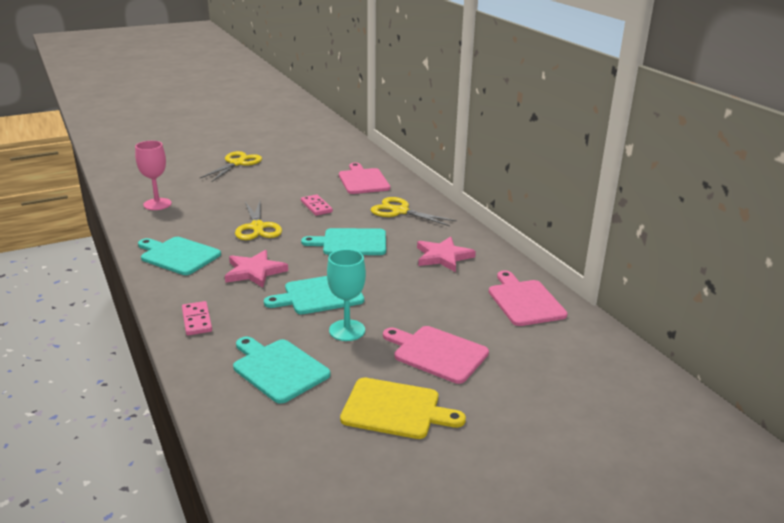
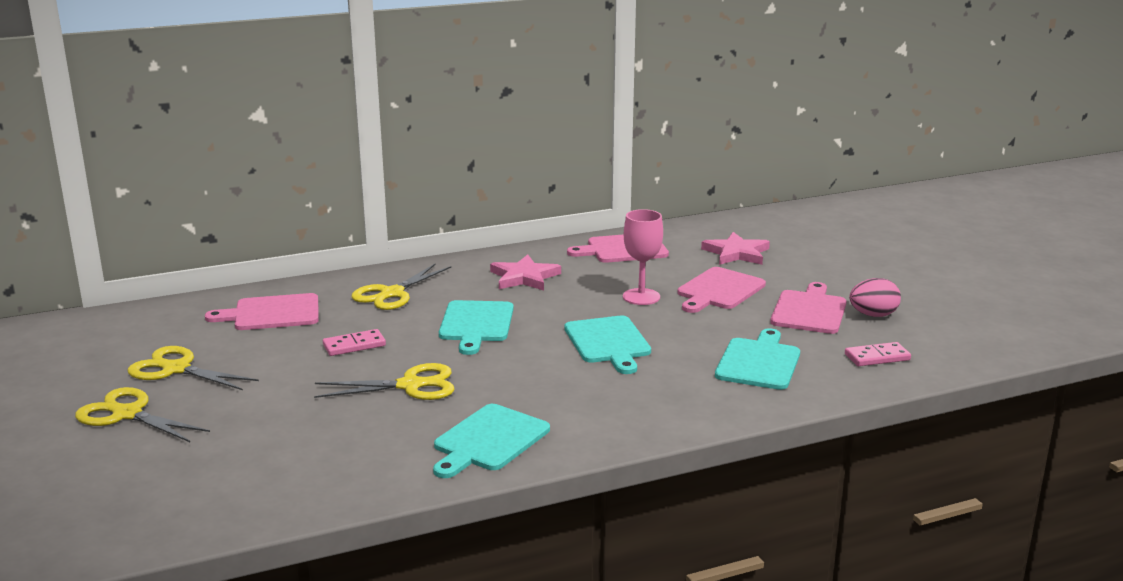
camera: 85 degrees left, 5 degrees down
pink goblet [135,141,172,210] -> pink goblet moved to [623,209,663,305]
pink domino [182,301,212,335] -> pink domino moved to [845,342,911,366]
pink star [225,250,288,288] -> pink star moved to [701,232,770,265]
turquoise cutting board [233,336,330,404] -> turquoise cutting board turned 150 degrees clockwise [715,328,800,390]
turquoise goblet [327,249,366,341] -> none
yellow cutting board [340,378,466,439] -> pink cutting board [770,282,847,334]
none -> yellow scissors [128,346,259,390]
none -> pink egg [849,278,901,317]

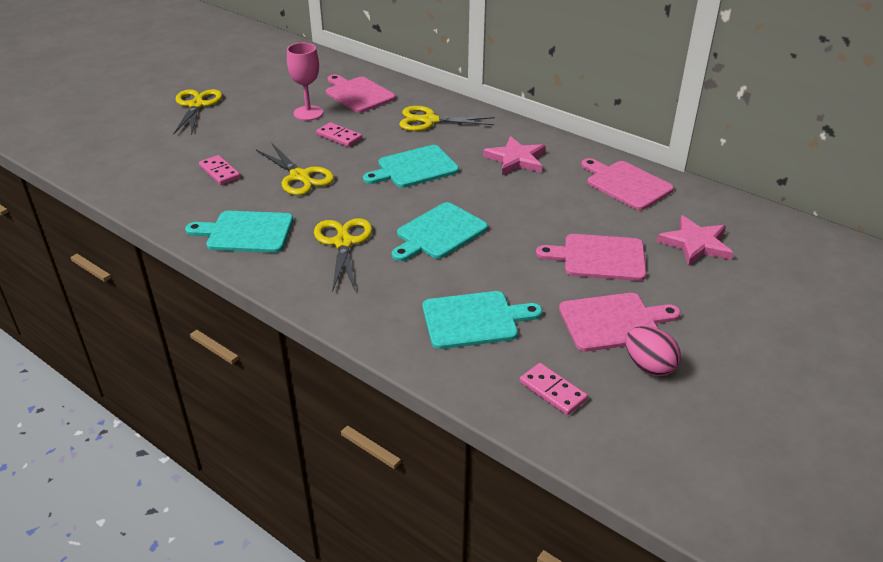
camera: 60 degrees right, 15 degrees up
yellow scissors [128,346,259,390] -> yellow scissors moved to [314,218,373,292]
pink goblet [623,209,663,305] -> pink goblet moved to [287,43,323,120]
none -> pink domino [199,155,241,185]

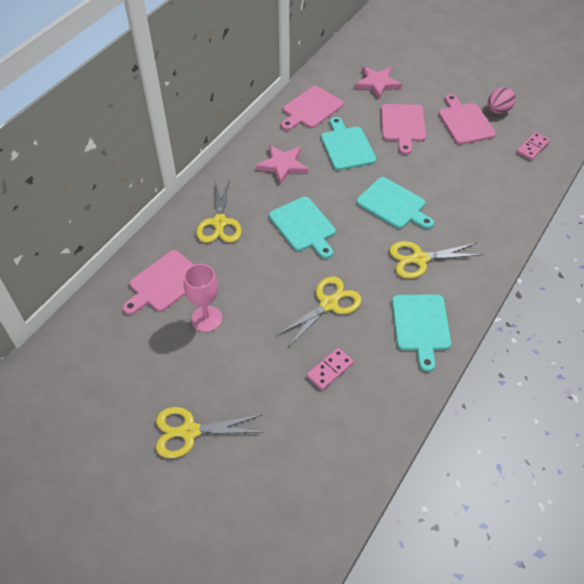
camera: 95 degrees left, 15 degrees up
pink domino [316,122,362,147] -> none
turquoise cutting board [423,291,542,349] -> turquoise cutting board moved to [321,117,376,170]

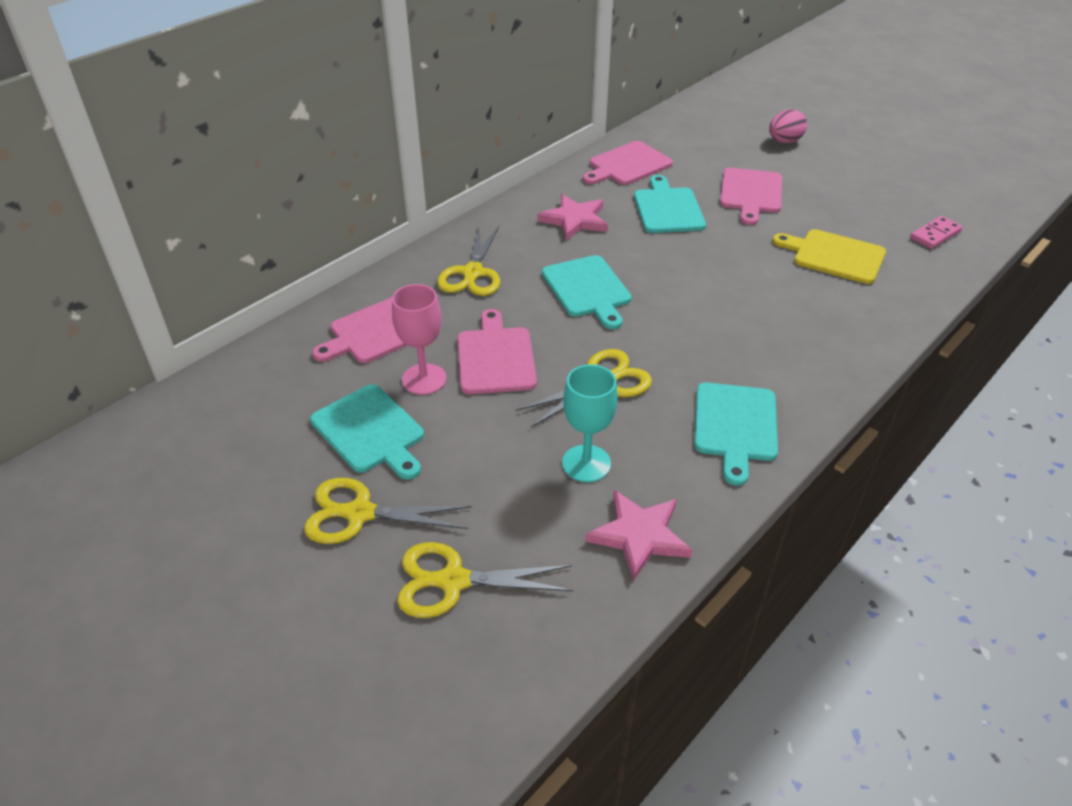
camera: 10 degrees right, 10 degrees down
pink domino [307,348,354,390] -> turquoise goblet [562,364,618,482]
pink star [355,66,402,99] -> pink star moved to [586,490,692,581]
turquoise cutting board [357,177,434,229] -> turquoise cutting board moved to [310,384,424,480]
yellow scissors [389,241,483,279] -> yellow scissors moved to [397,542,573,618]
pink cutting board [439,94,496,145] -> pink cutting board moved to [457,309,537,394]
pink egg [488,87,516,114] -> pink egg moved to [769,109,807,143]
none -> yellow cutting board [772,229,886,284]

